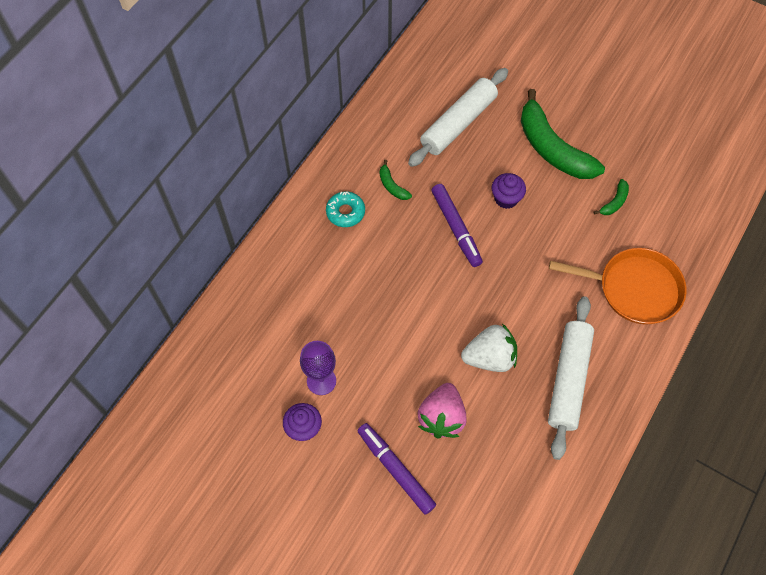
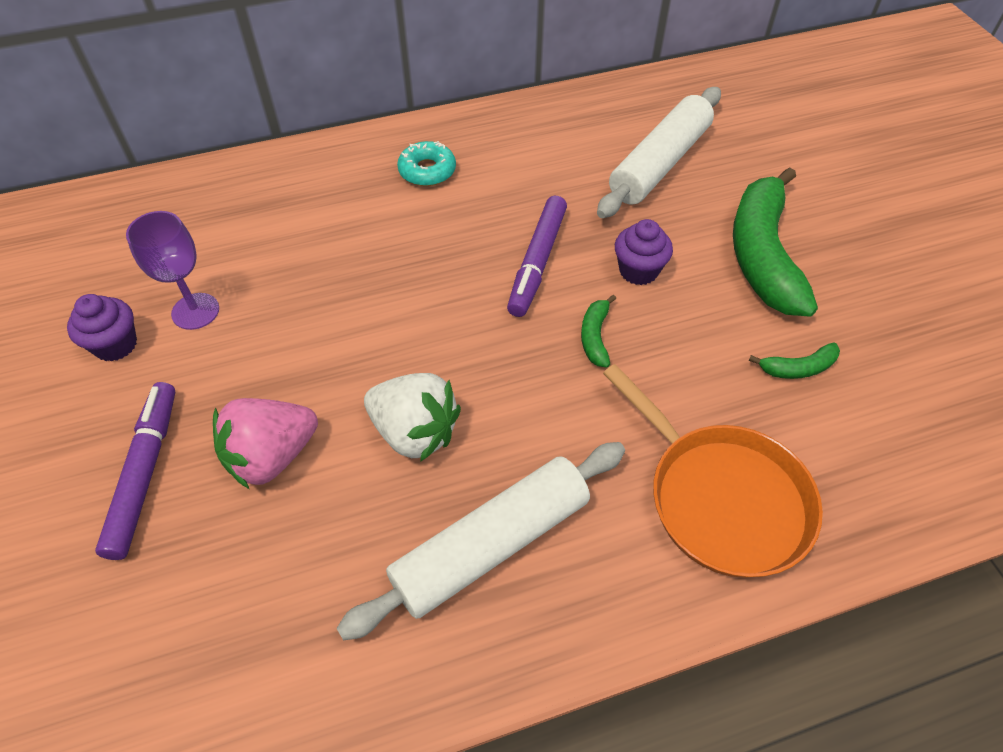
camera: 40 degrees right, 10 degrees down
green banana [380,160,412,200] -> green banana moved to [581,295,616,368]
white rolling pin [408,68,508,167] -> white rolling pin turned 45 degrees counterclockwise [597,87,721,218]

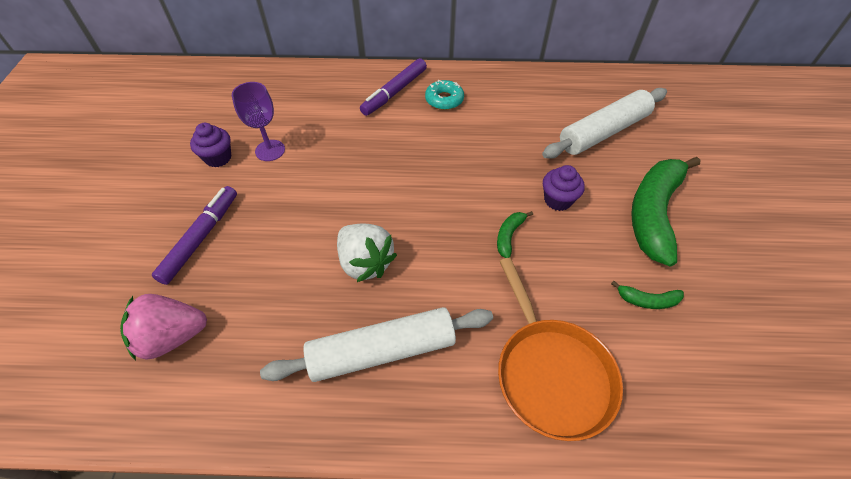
camera: 20 degrees right, 0 degrees up
pink strawberry [213,398,318,489] -> pink strawberry moved to [120,294,207,361]
purple marker [507,196,567,317] -> purple marker moved to [360,58,427,116]

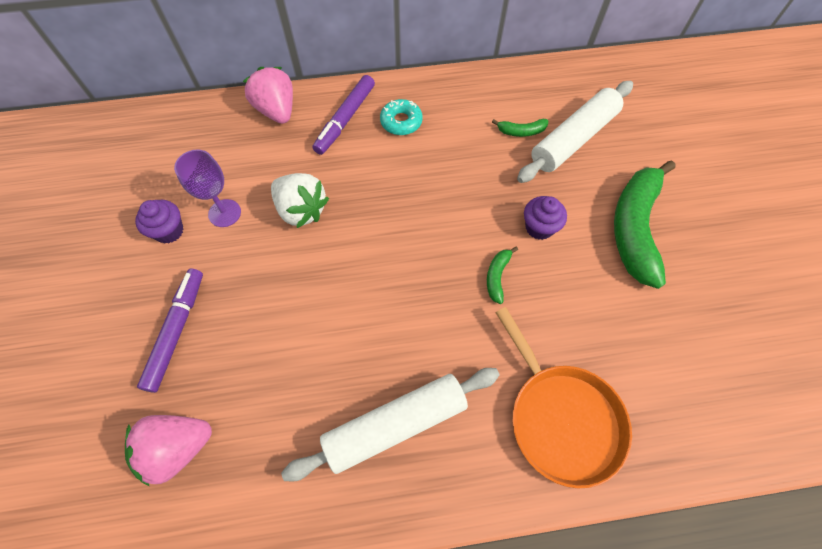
camera: 10 degrees left, 10 degrees up
white strawberry [337,224,397,282] -> white strawberry moved to [271,173,329,228]
green banana [611,281,684,309] -> green banana moved to [492,119,548,137]
none -> pink strawberry [243,67,293,124]

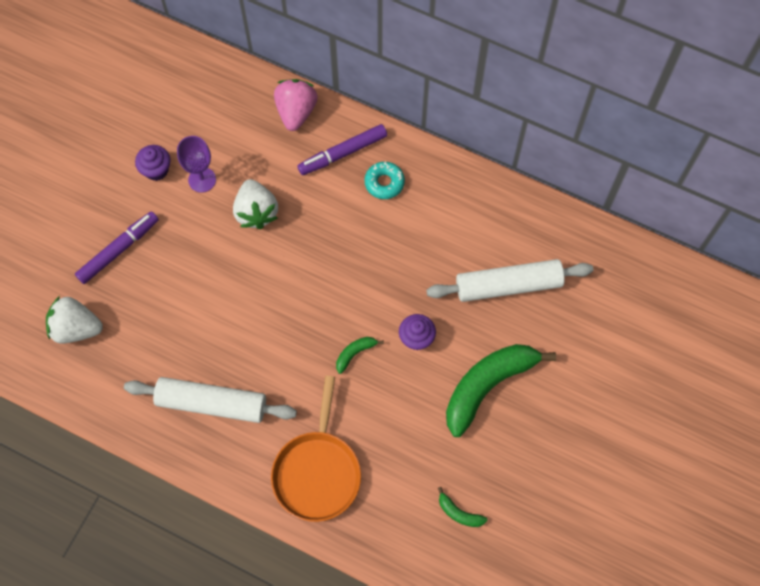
camera: 35 degrees right, 5 degrees up
pink strawberry [125,415,212,487] -> white strawberry [46,296,103,344]
green banana [492,119,548,137] -> green banana moved to [438,487,488,527]

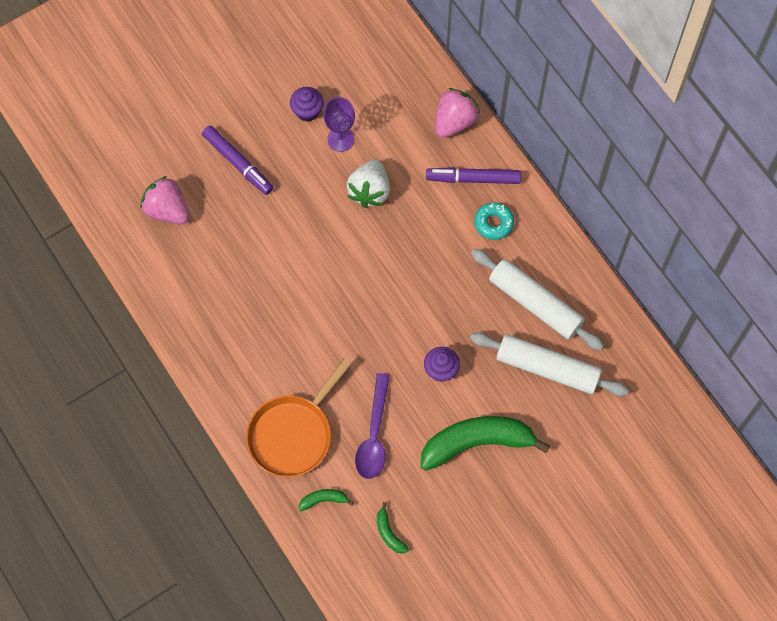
camera: 30 degrees right, 0 degrees up
white strawberry [46,296,103,344] -> pink strawberry [141,176,189,225]
purple marker [75,211,159,284] -> purple marker turned 60 degrees clockwise [202,126,273,195]
white rolling pin [124,377,297,423] -> white rolling pin moved to [471,249,604,351]
green banana [336,337,384,374] -> green banana moved to [299,489,354,511]
none -> purple spoon [355,373,390,479]

